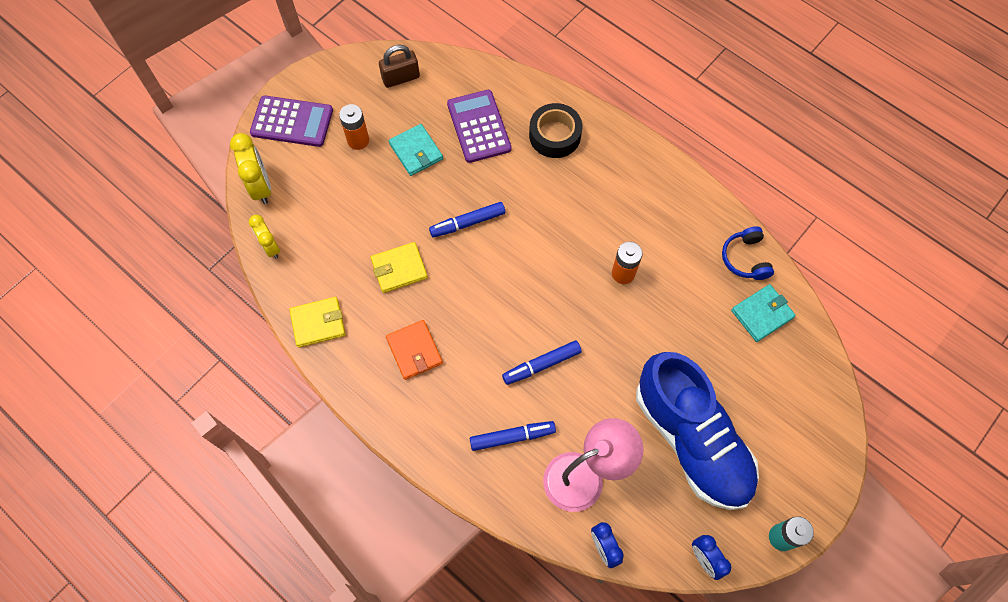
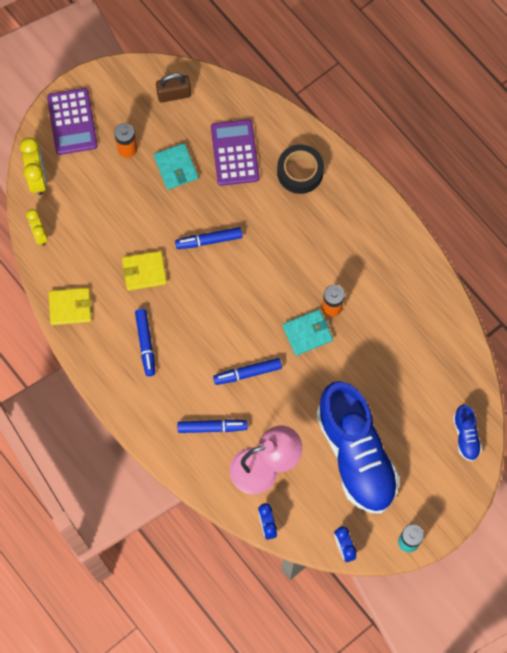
camera: 10 degrees right, 5 degrees up
purple calculator [250,96,333,147] -> purple calculator turned 60 degrees clockwise [47,88,98,155]
orange wallet [386,320,443,380] -> blue marker [135,309,155,376]
blue headphones [722,226,774,280] -> none
turquoise wallet [731,284,796,342] -> turquoise wallet moved to [282,309,333,356]
none -> blue shoe [453,405,482,461]

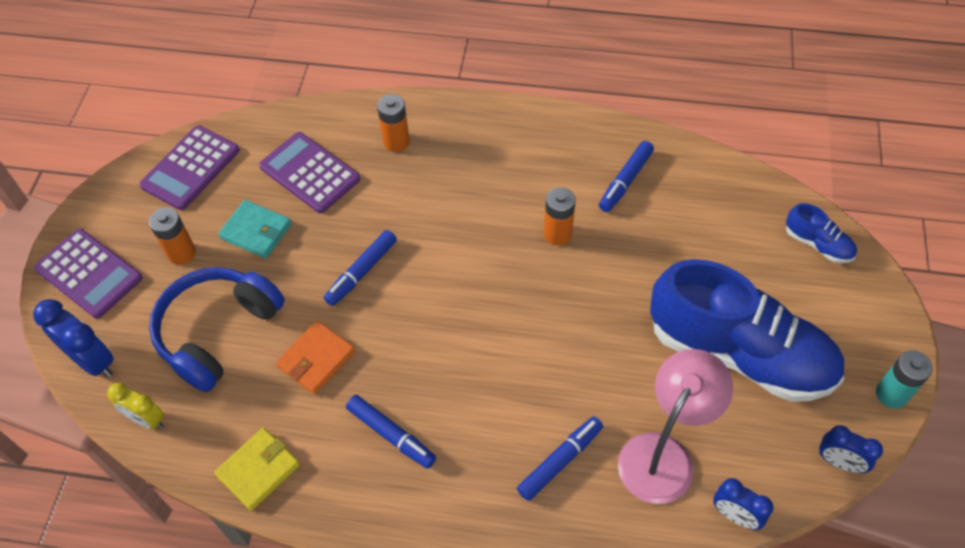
camera: 40 degrees left, 15 degrees down
yellow clock [20,137,47,195] -> blue clock [33,299,114,377]
yellow wallet [122,251,167,291] -> orange wallet [276,321,355,394]
brown padlock [156,73,191,103] -> purple calculator [139,125,240,210]
blue marker [213,358,282,385] -> blue marker moved to [599,141,654,212]
black tape [277,145,324,194] -> orange battery [377,94,410,152]
turquoise wallet [282,309,333,356] -> none
none -> blue headphones [149,267,285,392]

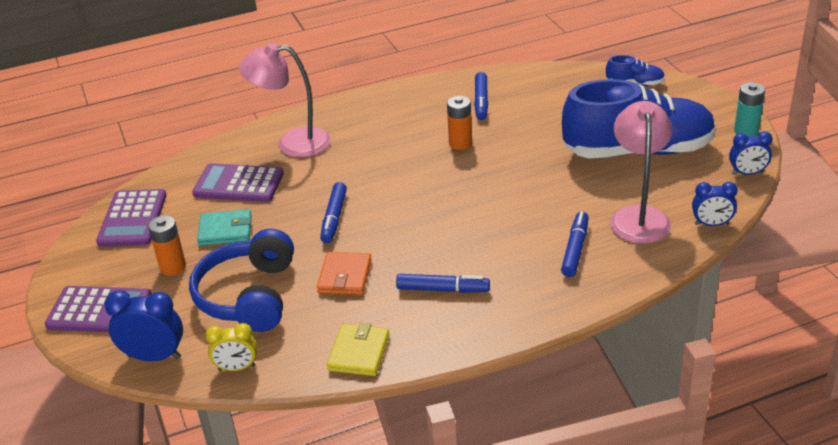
camera: 30 degrees left, 20 degrees down
orange battery [377,94,410,152] -> pink lamp [239,43,331,157]

